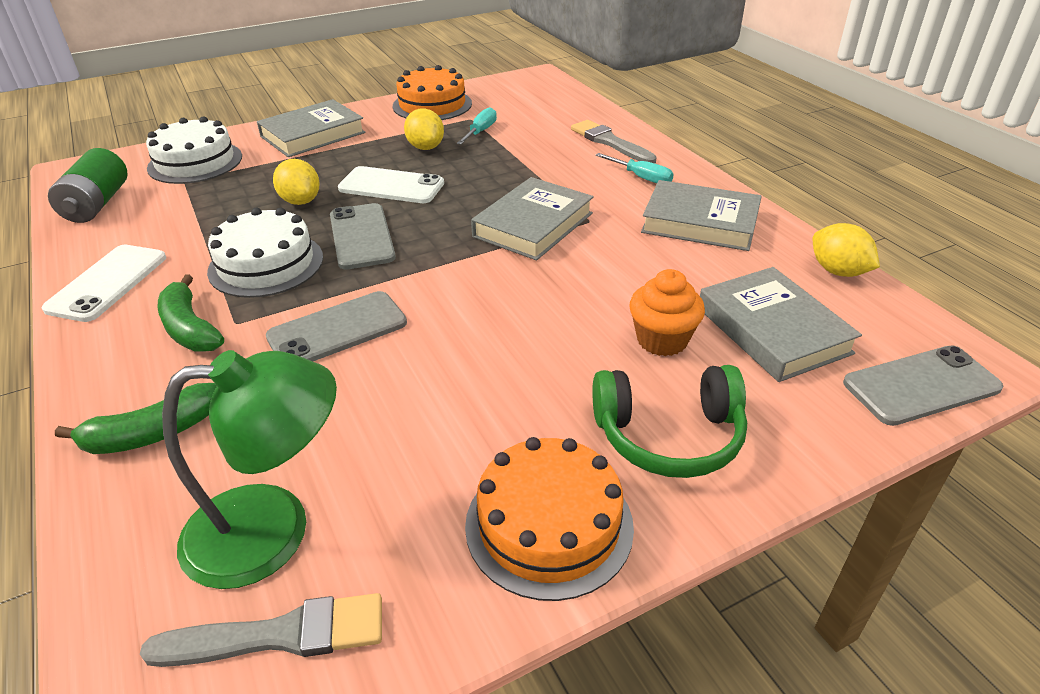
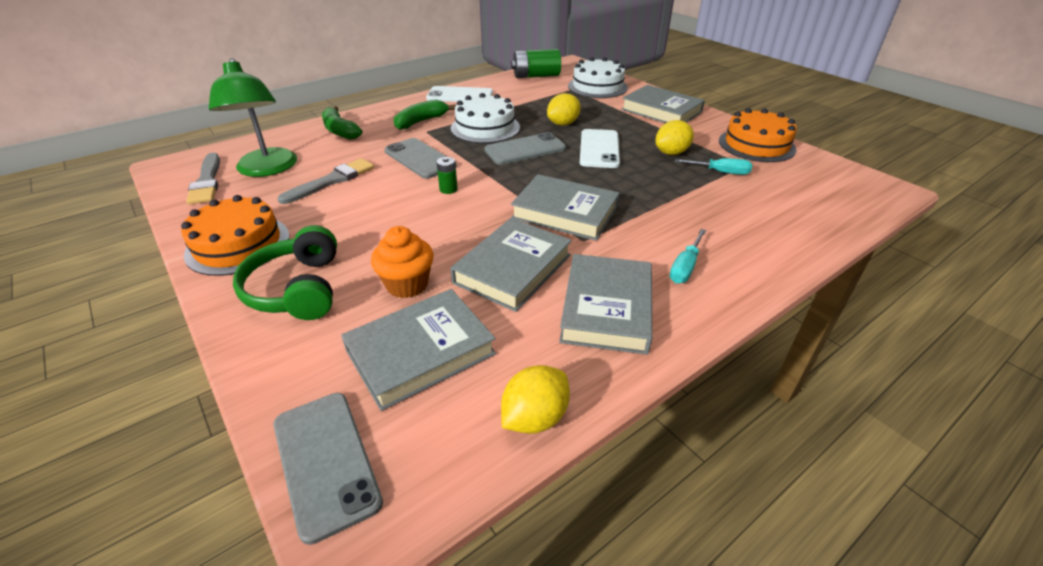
camera: 80 degrees right, 0 degrees up
grey brush [571,120,657,163] -> grey brush moved to [278,158,374,204]
none -> green battery [436,157,458,194]
none -> grey book [450,218,572,312]

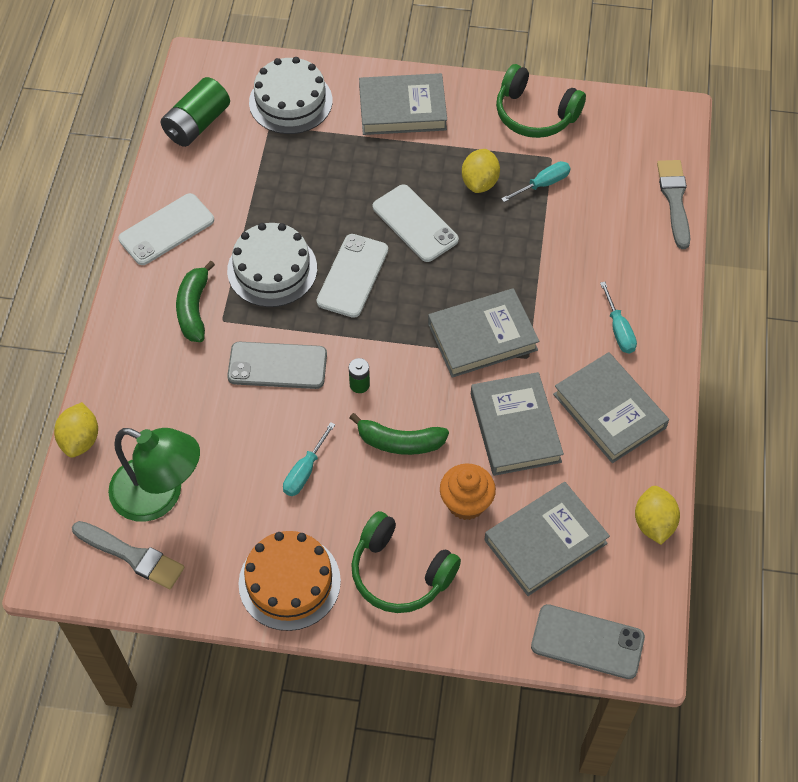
camera: 45 degrees left, 20 degrees up
grey brush [278,158,374,204] -> grey brush moved to [657,160,690,249]
green banana [322,106,362,140] -> green banana moved to [350,413,449,455]
grey book [341,289,496,411] -> grey book turned 45 degrees clockwise [484,482,610,596]
grey phone [484,132,566,165] -> white phone [316,234,388,318]
yellow lemon [547,93,581,126] -> yellow lemon moved to [54,402,98,458]
orange cake [719,108,797,162] -> green headphones [496,64,586,138]
none -> turquoise screwdriver [283,422,335,496]

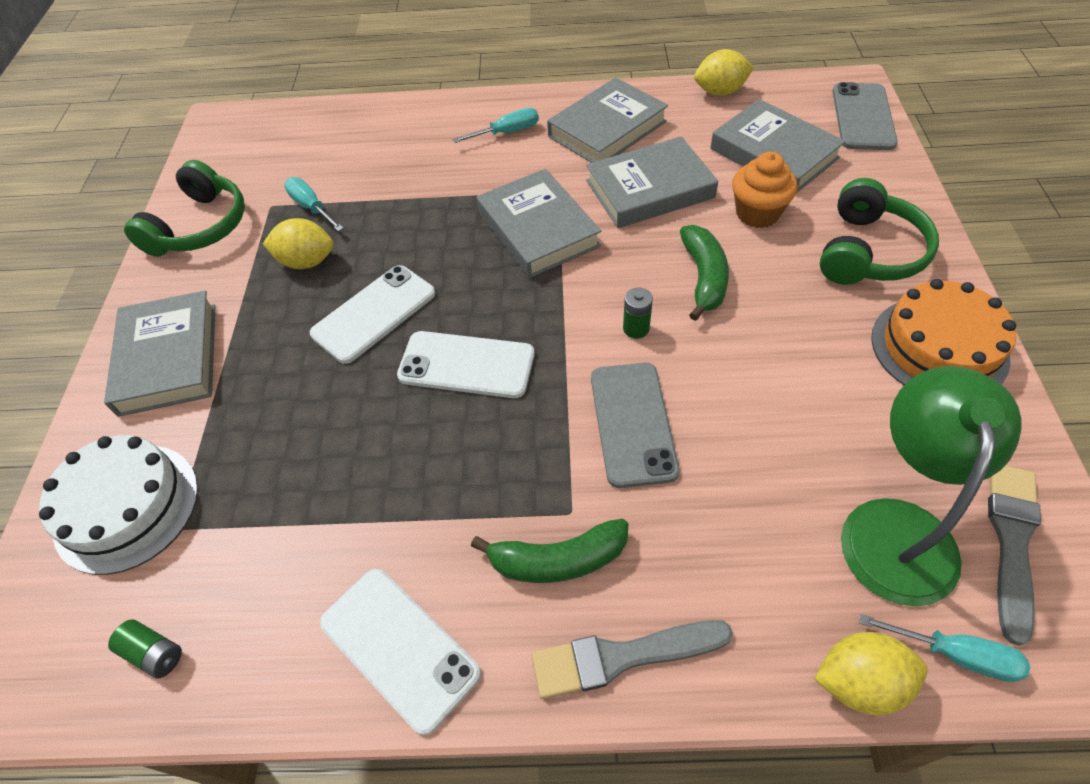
camera: 95 degrees left, 5 degrees down
green battery [161,77,230,147] -> green battery [108,619,182,678], size x0.49
white cake [227,223,317,307] -> none
turquoise screwdriver [283,422,335,496] -> turquoise screwdriver moved to [860,614,1030,682]
grey brush [657,160,690,249] -> grey brush moved to [532,620,733,699]

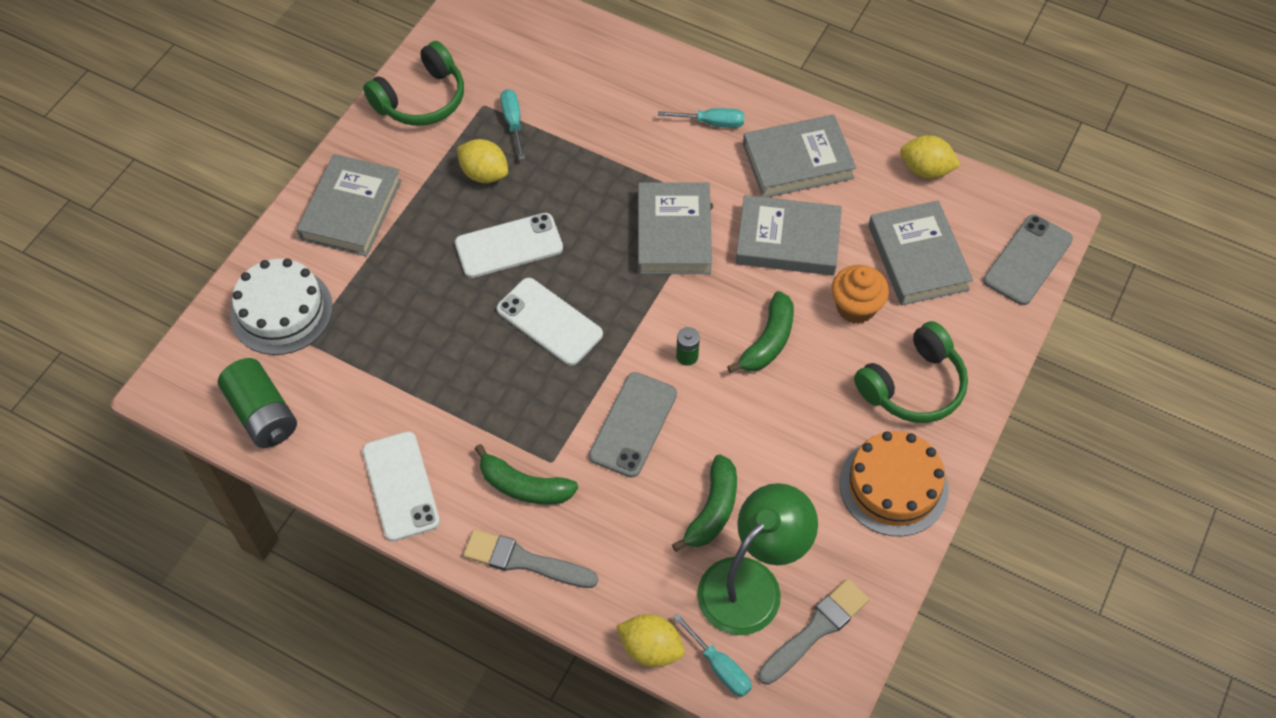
camera: 25 degrees right, 5 degrees up
green battery [108,619,182,678] -> green battery [218,358,297,448], size x2.04
none -> green banana [672,455,737,552]

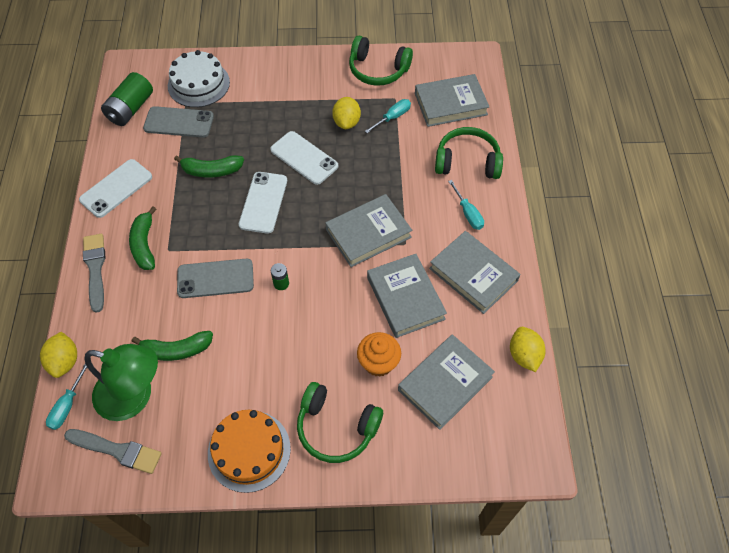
camera: 60 degrees right, 0 degrees up
grey book [297,154,402,256] -> grey book moved to [415,74,490,127]
green banana [727,291,794,373] -> green banana moved to [174,155,244,178]
grey phone [983,214,1073,305] -> grey phone moved to [143,106,214,138]
none -> green headphones [435,127,503,179]

